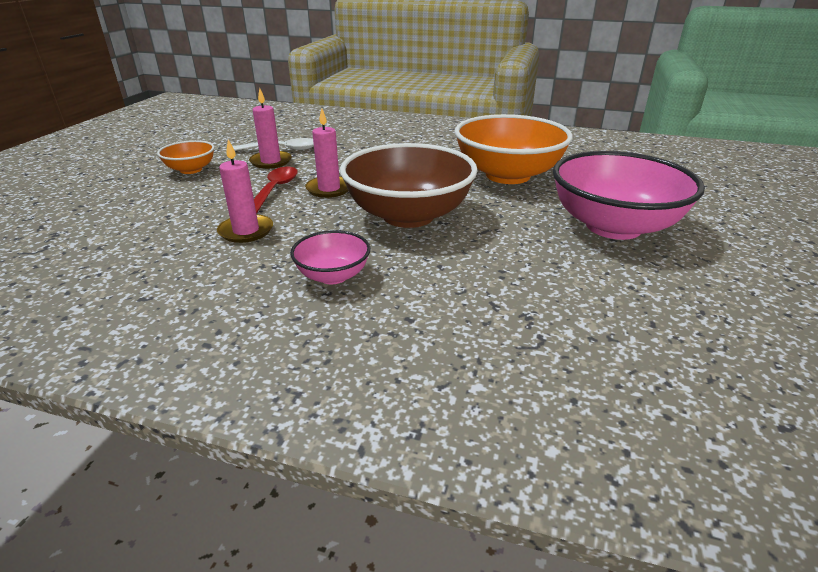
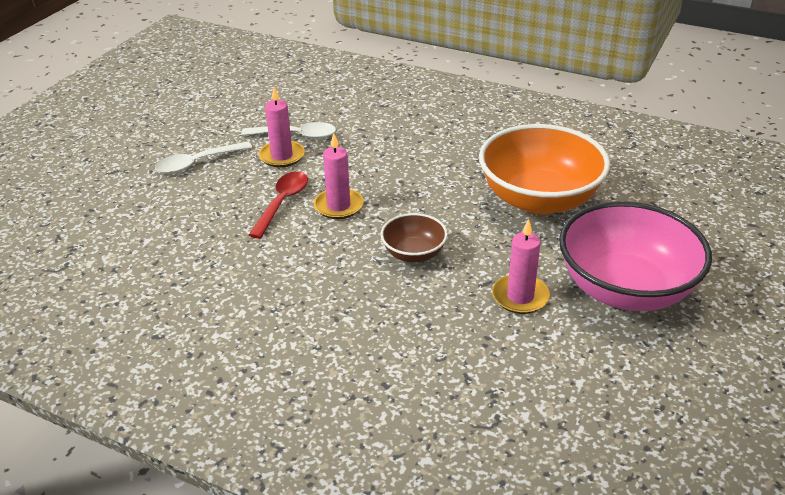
camera: 10 degrees right, 5 degrees up
orange bowl [157,140,215,174] -> white spoon [155,141,252,174]
pink candle [217,140,273,243] -> pink candle moved to [492,219,550,314]
pink bowl [290,230,371,284] -> none
brown bowl [340,143,478,228] -> brown bowl [381,213,448,262], size x0.49

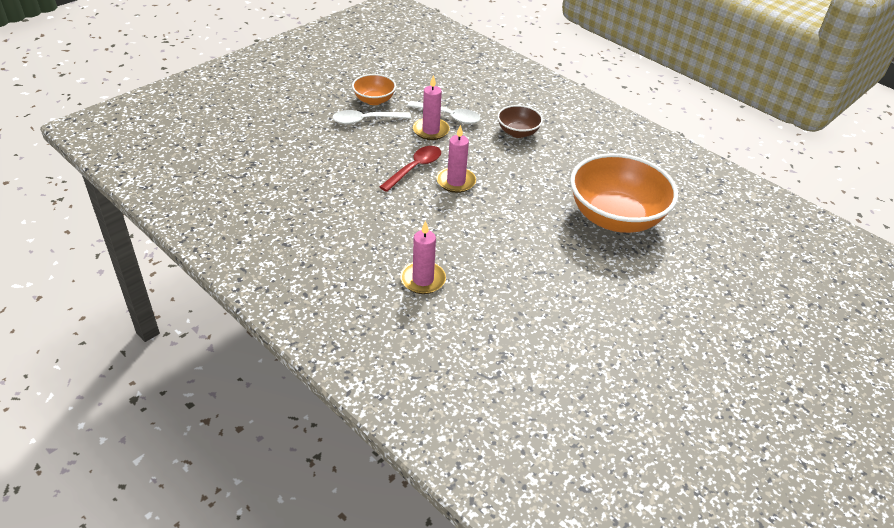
camera: 15 degrees right, 5 degrees up
brown bowl [381,213,448,262] -> brown bowl moved to [497,105,543,138]
pink candle [492,219,550,314] -> pink candle moved to [400,221,446,294]
pink bowl [559,201,712,311] -> none
none -> orange bowl [352,74,396,105]

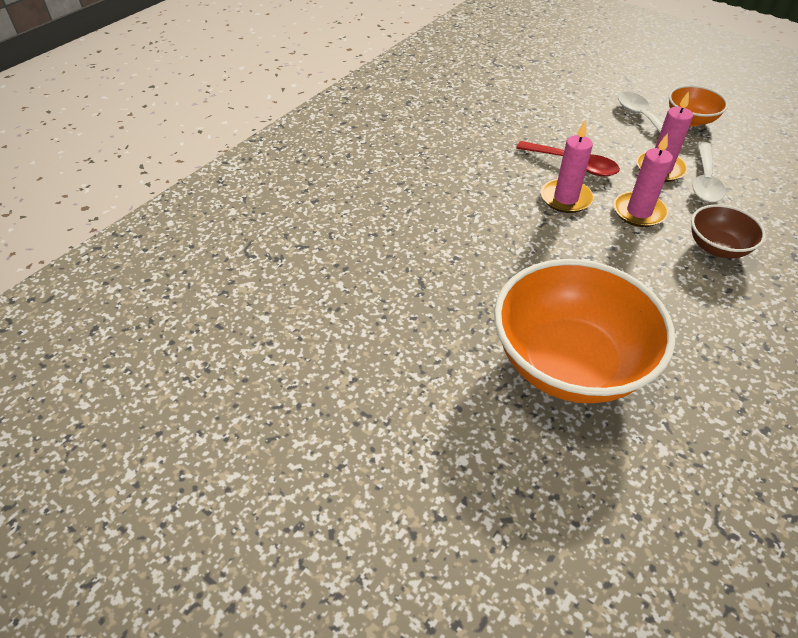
camera: 85 degrees right, 5 degrees up
pink candle [400,221,446,294] -> pink candle moved to [614,133,673,227]

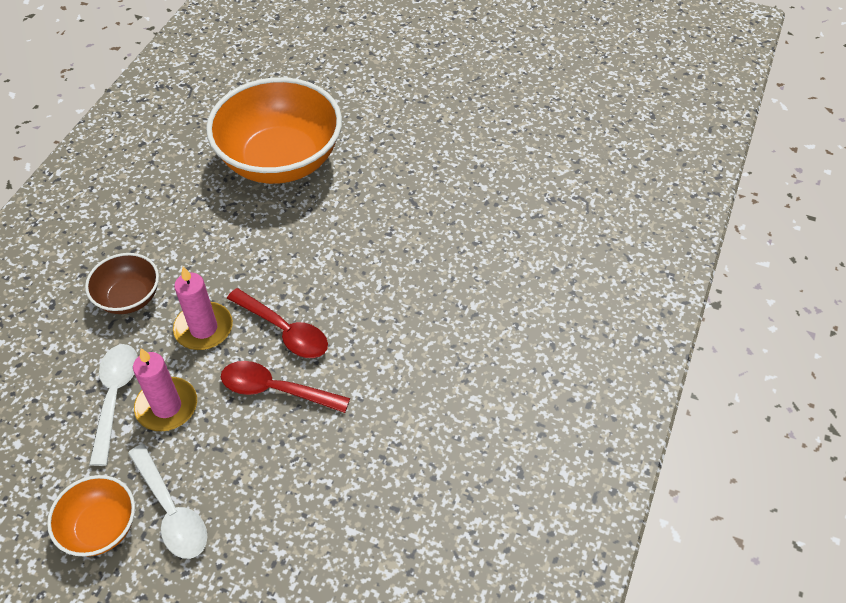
camera: 165 degrees right, 5 degrees up
pink candle [541,121,593,213] -> red spoon [227,288,328,358]

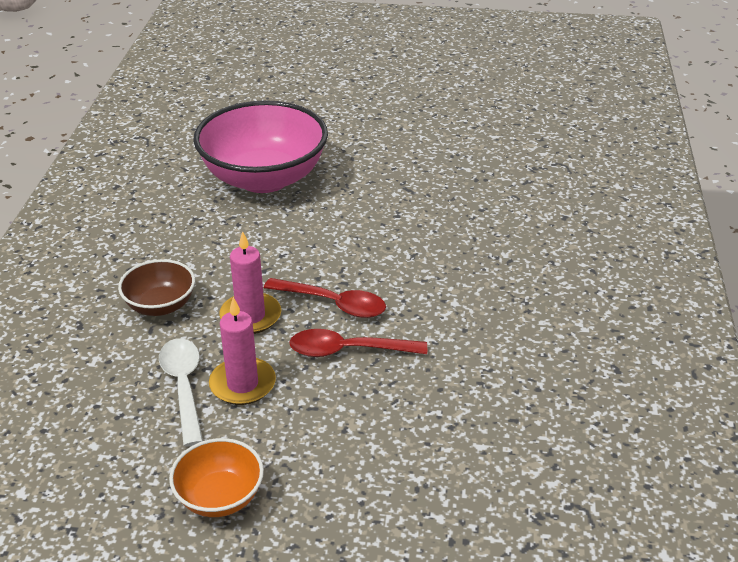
camera: 15 degrees left, 15 degrees down
white spoon [128,444,208,559] -> none
orange bowl [206,77,342,184] -> pink bowl [193,100,328,193]

